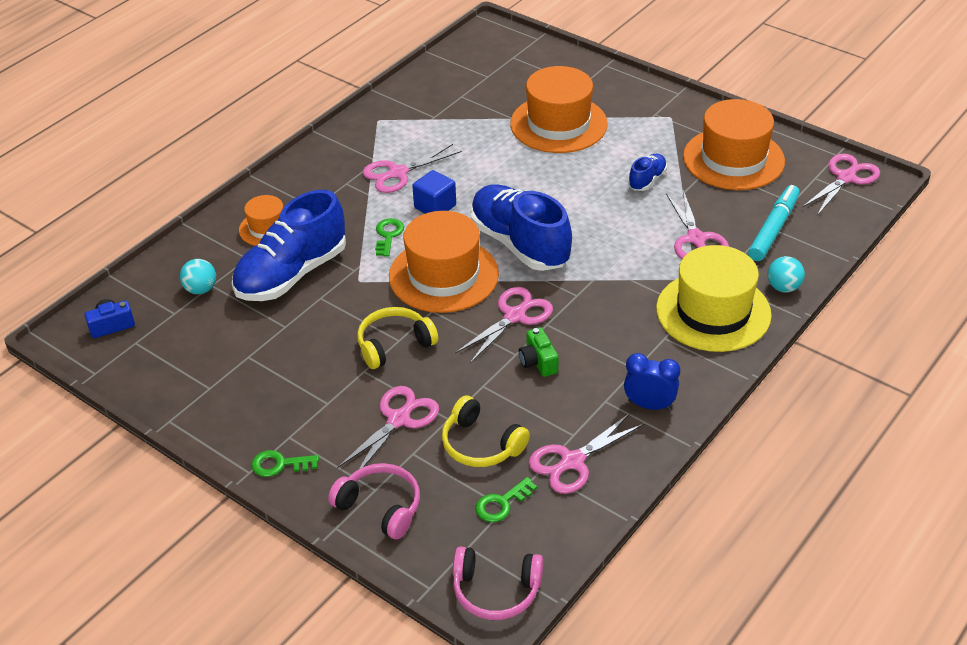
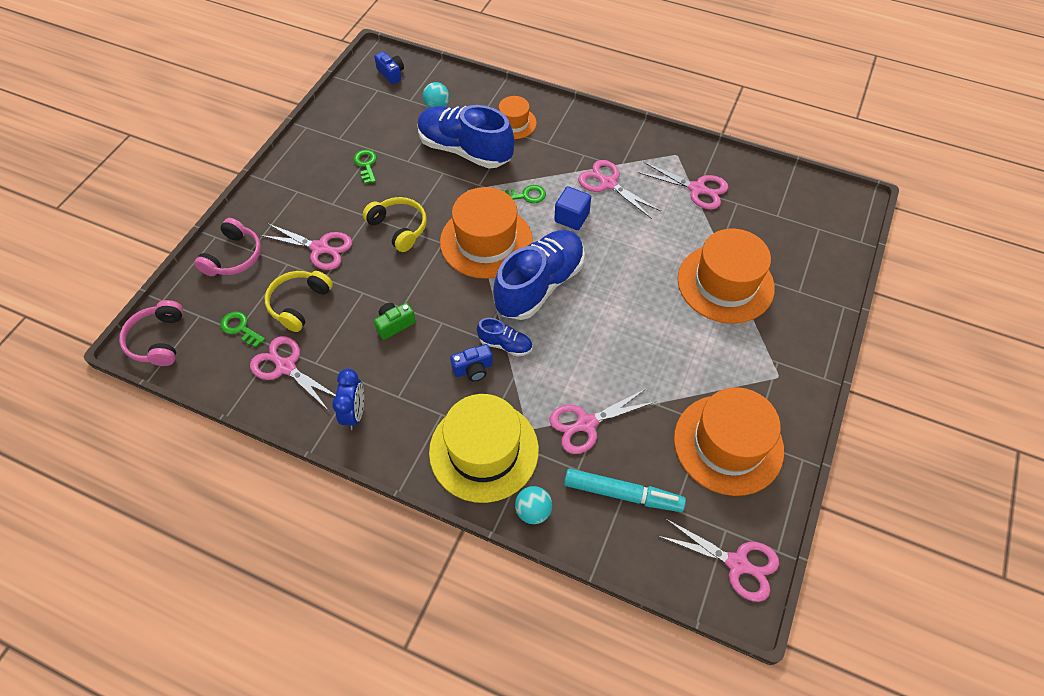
camera: 75 degrees right, 15 degrees up
green key [251,450,319,477] -> green key moved to [353,149,377,184]
pink scissors [455,287,553,363] -> pink scissors moved to [638,162,728,210]
blue shoe [628,154,667,191] -> blue shoe moved to [477,318,532,357]
none -> blue camera [450,344,493,381]

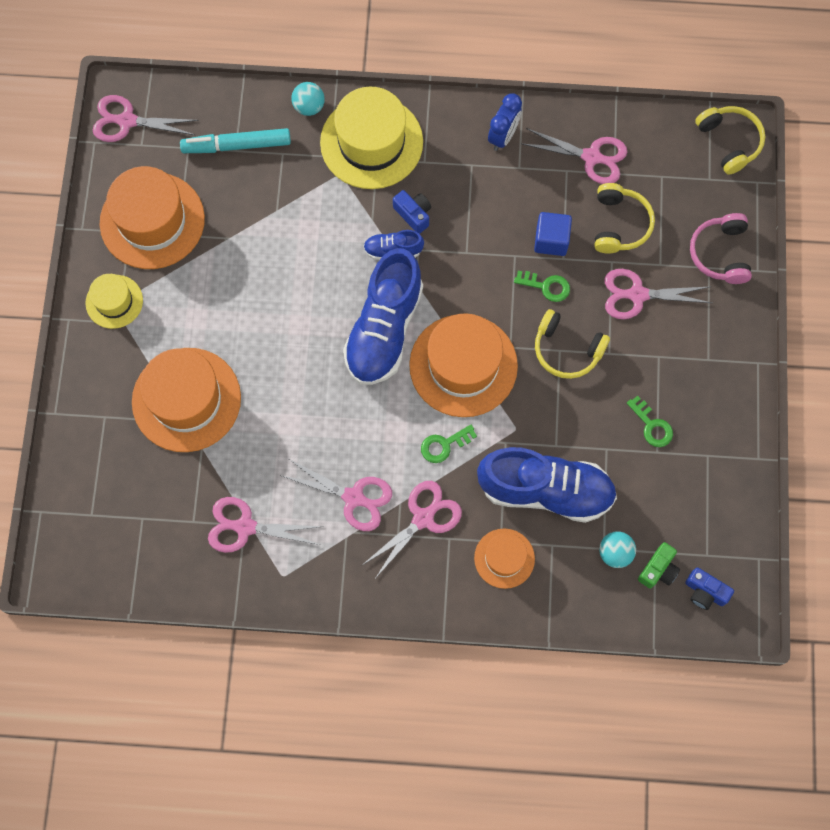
camera: 160 degrees right, 15 degrees up
pink headphones [119,300,183,366] -> yellow headphones [695,106,765,175]
green key [220,311,265,348] -> green key moved to [514,271,570,302]
blue clock [332,369,364,430] -> blue clock turned 135 degrees counterclockwise [488,93,522,151]
green camera [374,303,416,340] -> green camera moved to [638,542,680,589]
blue camera [450,344,493,381] -> blue camera turned 90 degrees clockwise [393,190,431,234]
pink scissors [549,388,655,454] -> pink scissors moved to [361,481,462,579]
blue cube [554,186,591,230] -> blue cube moved to [534,212,572,256]
none -> yellow hat [85,274,143,329]

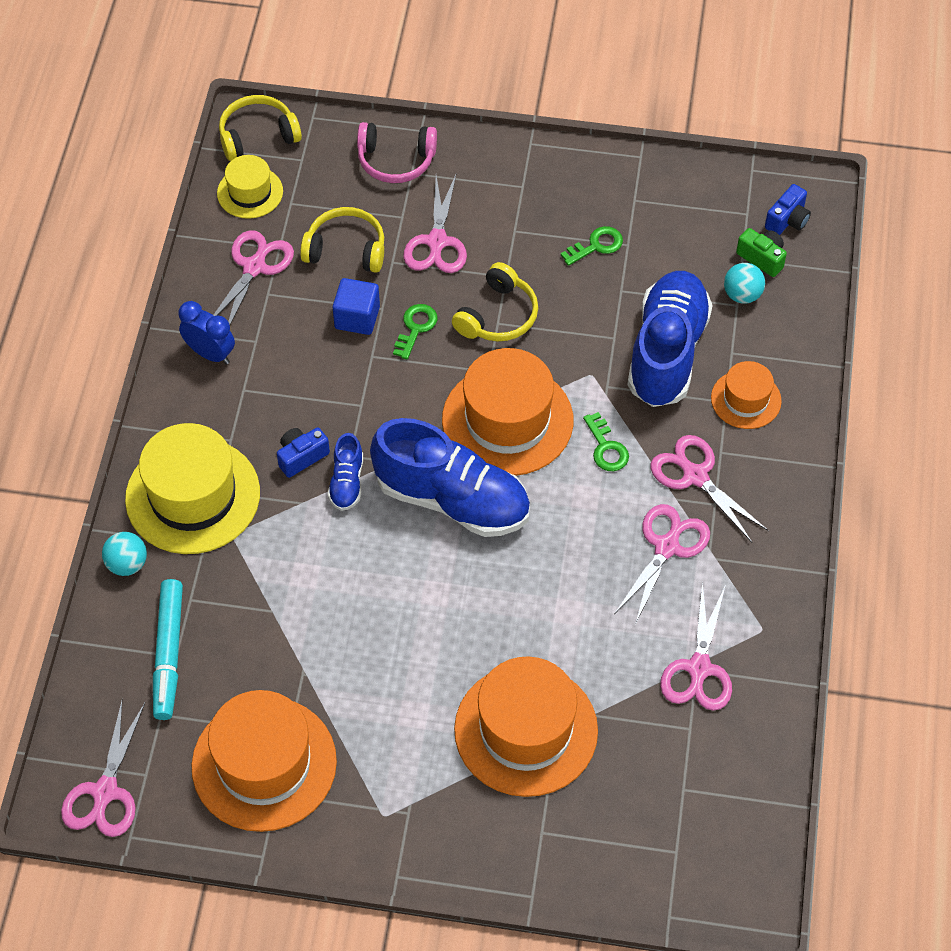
camera: 85 degrees left, 15 degrees down
yellow hat [85,274,143,329] -> yellow hat moved to [217,155,283,219]

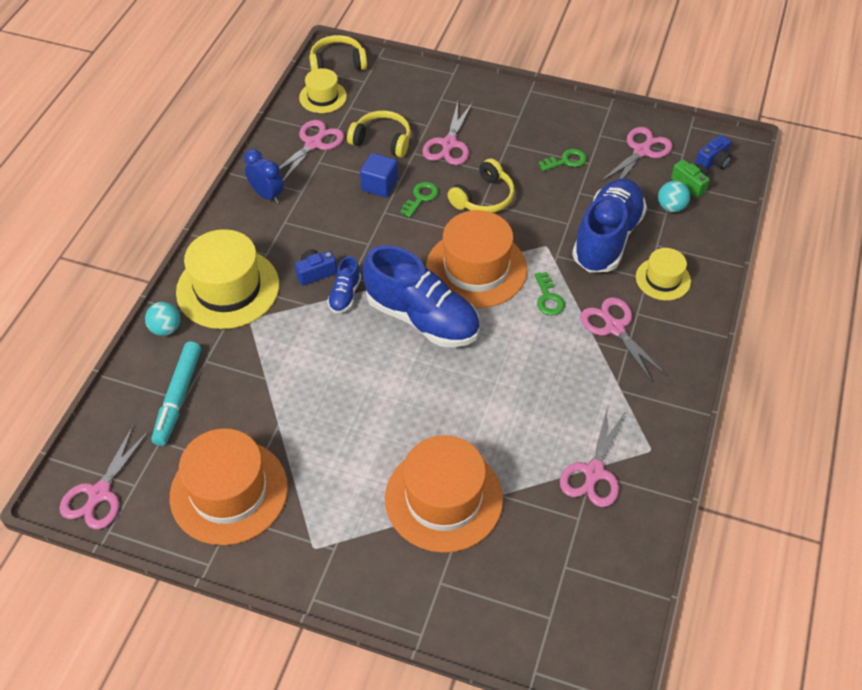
camera: 10 degrees right, 5 degrees down
pink headphones [357,122,437,183] -> none
pink scissors [614,504,710,625] -> pink scissors moved to [600,127,673,182]
orange hat [711,361,782,429] -> yellow hat [636,248,691,300]

